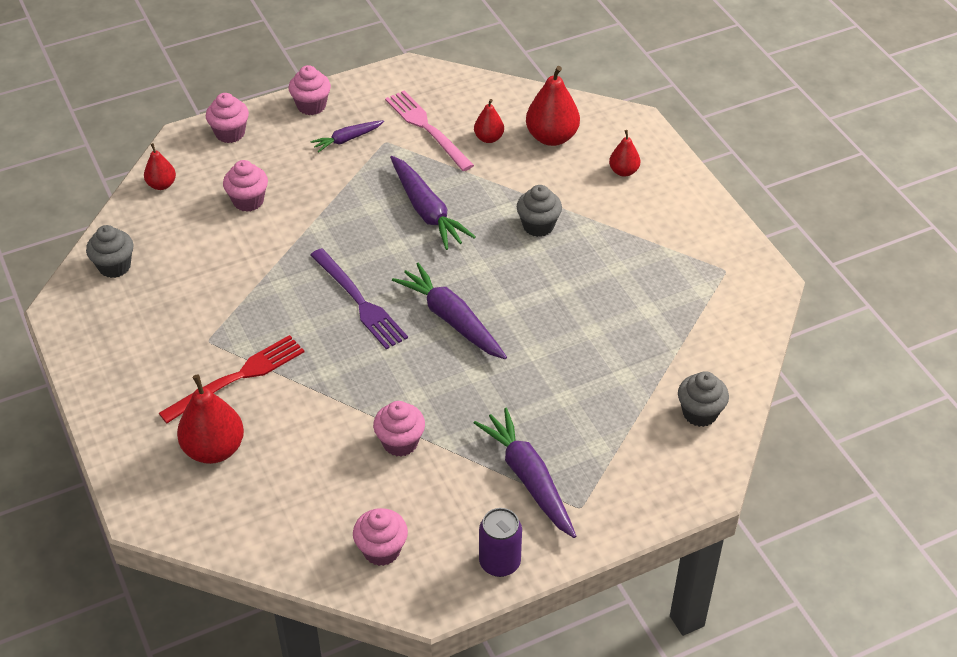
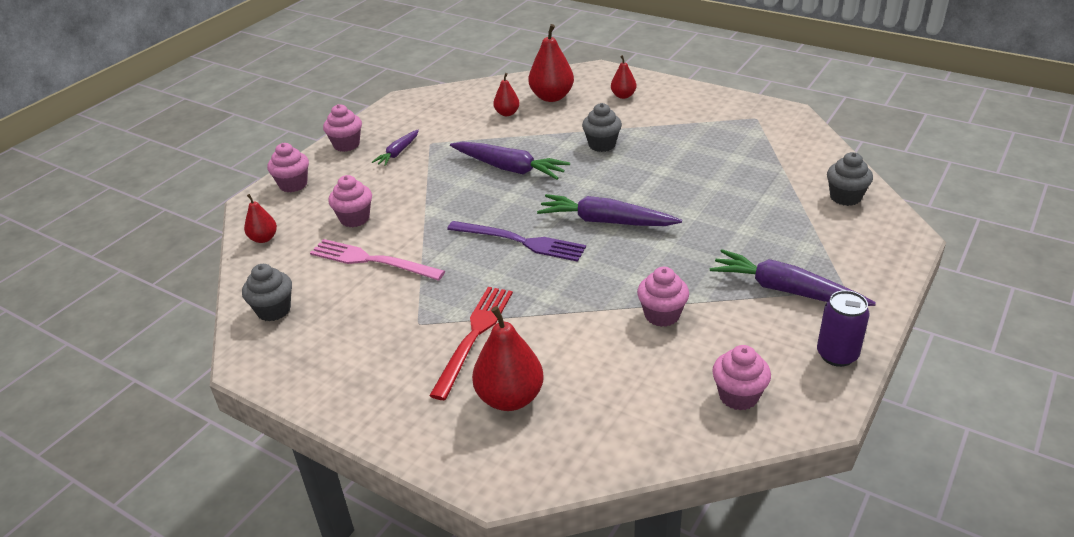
camera: 30 degrees left, 10 degrees down
pink fork [385,91,474,171] -> pink fork moved to [310,239,445,281]

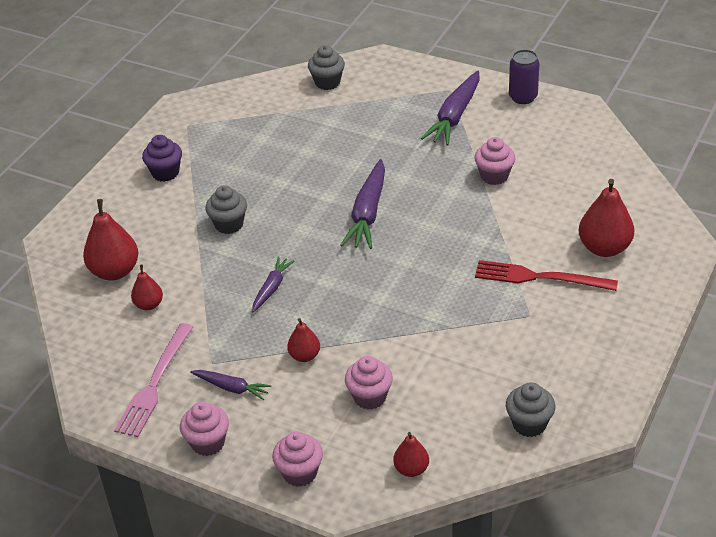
camera: 95 degrees left, 5 degrees up
pink fork [310,239,445,281] -> pink fork moved to [114,323,193,437]
purple fork [447,221,586,262] -> none
purple carrot [450,141,570,179] -> purple carrot [252,257,295,312], size x0.57
red pear [611,55,636,99] -> red pear moved to [287,318,320,362]
pink cupcake [712,345,771,411] -> none
none -> purple cupcake [142,135,182,182]

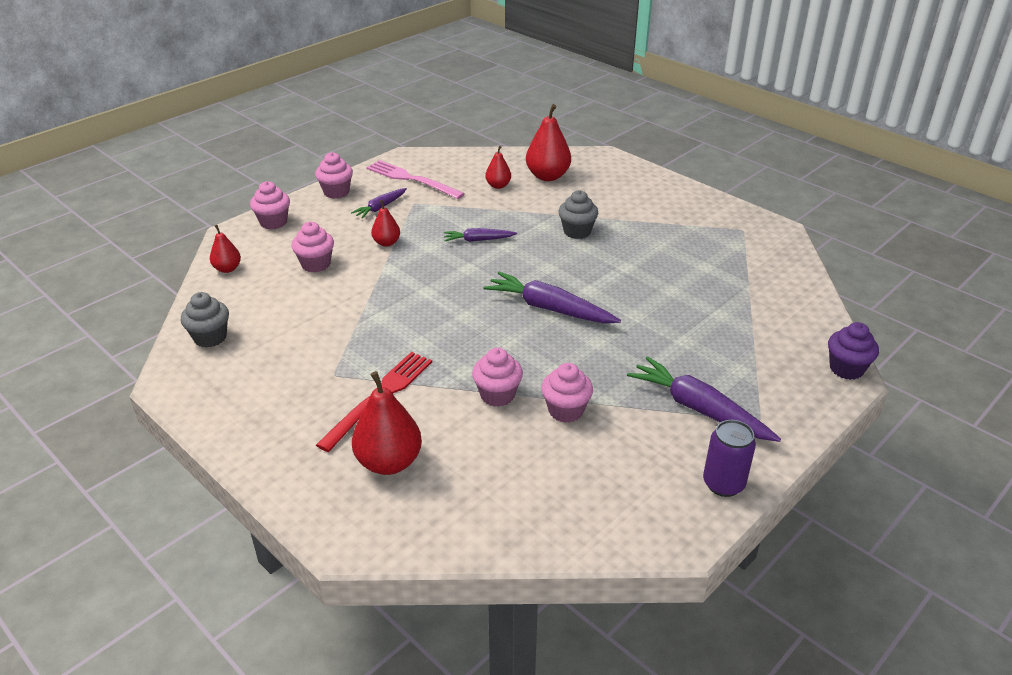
camera: 105 degrees right, 5 degrees down
purple cupcake [142,135,182,182] -> purple cupcake moved to [828,322,879,380]
purple carrot [252,257,295,312] -> purple carrot turned 135 degrees clockwise [444,228,517,242]
grey cupcake [308,45,345,90] -> none
none -> pink cupcake [472,348,523,407]

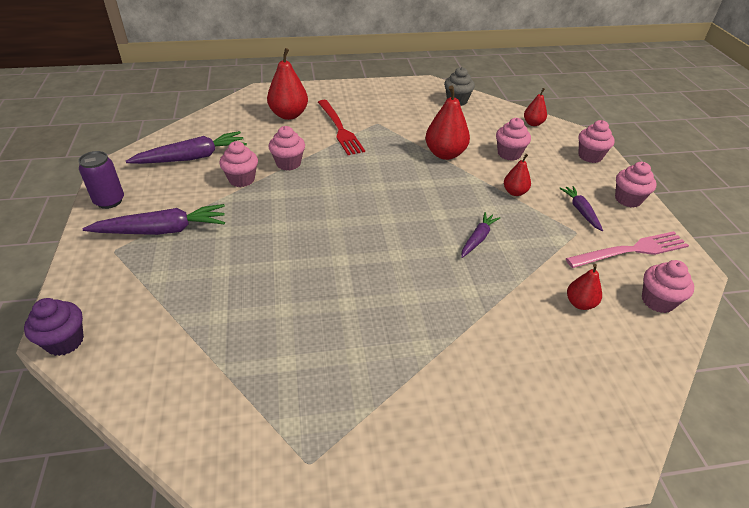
camera: 125 degrees right, 5 degrees up
purple carrot [483,272,621,323] -> purple carrot moved to [126,131,247,164]
red pear [526,104,571,181] -> red pear moved to [425,86,470,160]
grey cupcake [558,190,598,239] -> none
none -> pink cupcake [642,260,694,313]

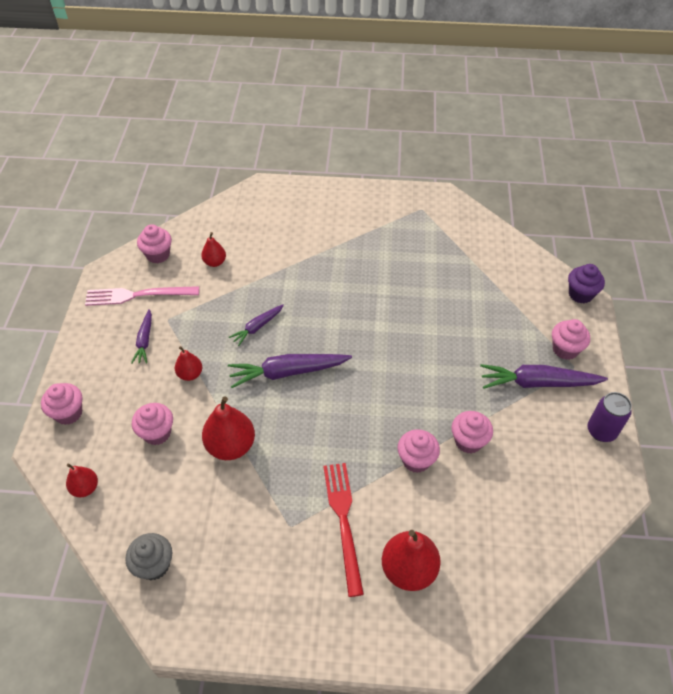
camera: 165 degrees left, 10 degrees up
purple carrot [126,131,247,164] -> purple carrot moved to [228,354,352,388]
pink cupcake [615,162,657,208] -> pink cupcake moved to [552,319,590,360]

